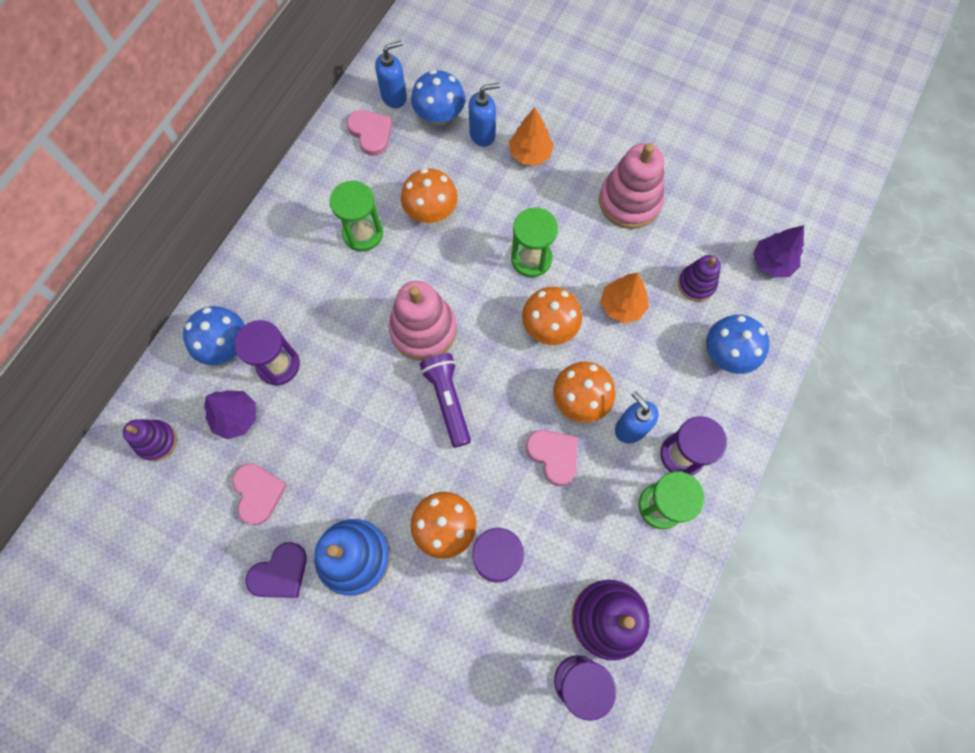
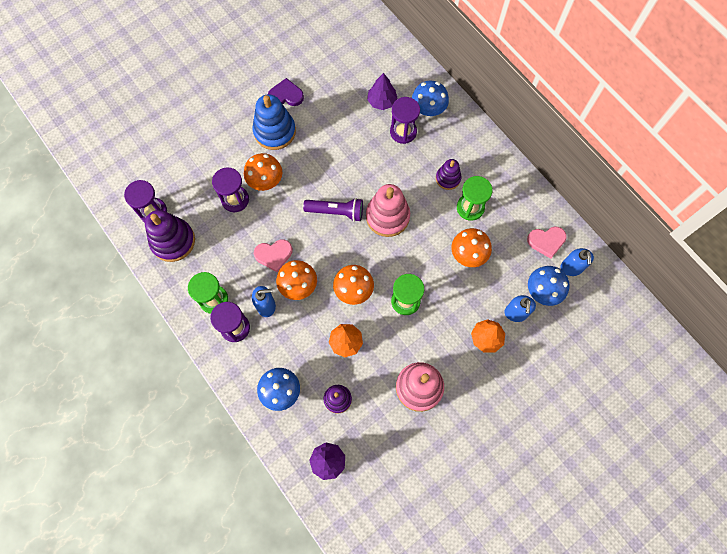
camera: 115 degrees right, 0 degrees up
purple stacking toy [123,419,177,461] -> purple stacking toy moved to [436,159,461,190]
pink heart [232,463,287,525] -> none
purple heart [246,542,307,598] -> purple heart turned 105 degrees clockwise [268,78,304,106]

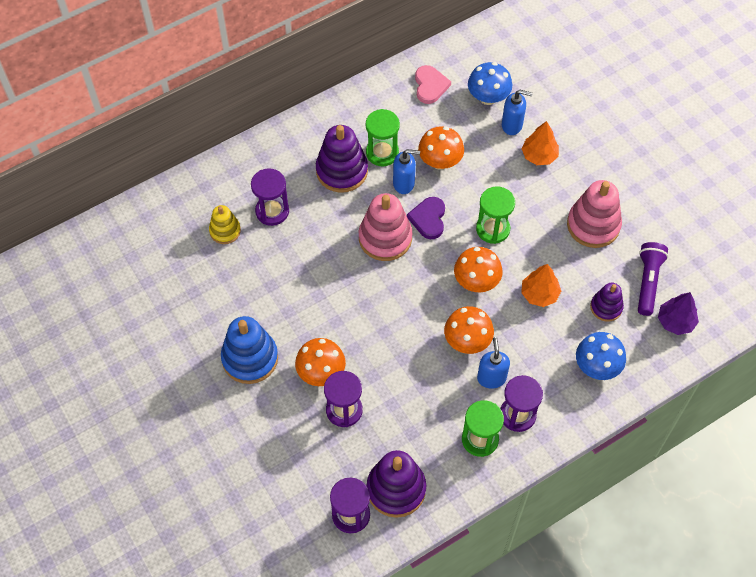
camera: 85 degrees left, 10 degrees down
pink heart [254,239,293,272] -> none
purple heart [268,78,304,106] -> purple heart moved to [407,197,445,239]
purple flashlight [303,198,363,222] -> purple flashlight moved to [638,242,668,316]
purple tree [367,73,398,110] -> yellow stacking toy [209,205,241,244]
blue mushroom [412,81,449,116] -> none
purple stacking toy [436,159,461,190] -> purple stacking toy [316,125,368,193], size x1.71
blue soap dispenser [561,248,594,276] -> blue soap dispenser moved to [393,149,420,194]

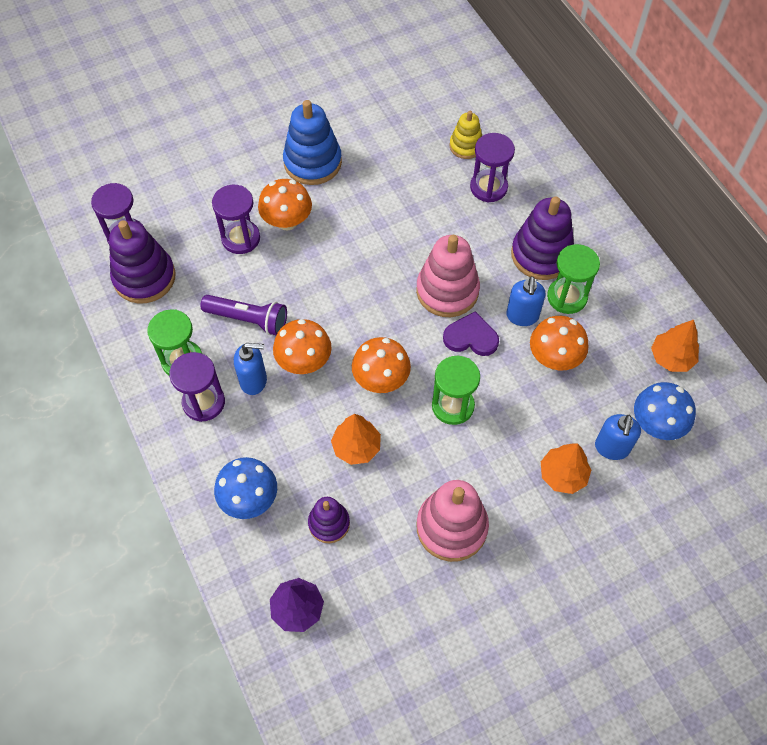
camera: 95 degrees right, 0 degrees up
pink heart [415,65,451,104] -> orange tree [651,319,699,372]
purple flashlight [638,242,668,316] -> purple flashlight moved to [200,295,287,335]

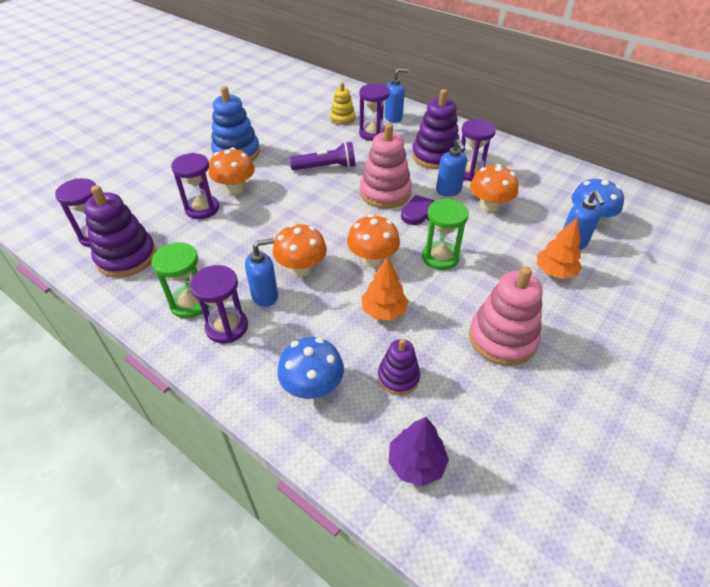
camera: 25 degrees left, 15 degrees down
purple flashlight [200,295,287,335] -> purple flashlight moved to [289,142,355,170]
green hourglass [547,244,600,314] -> purple hourglass [461,119,496,181]
orange tree [651,319,699,372] -> none
none -> blue soap dispenser [384,68,409,123]

